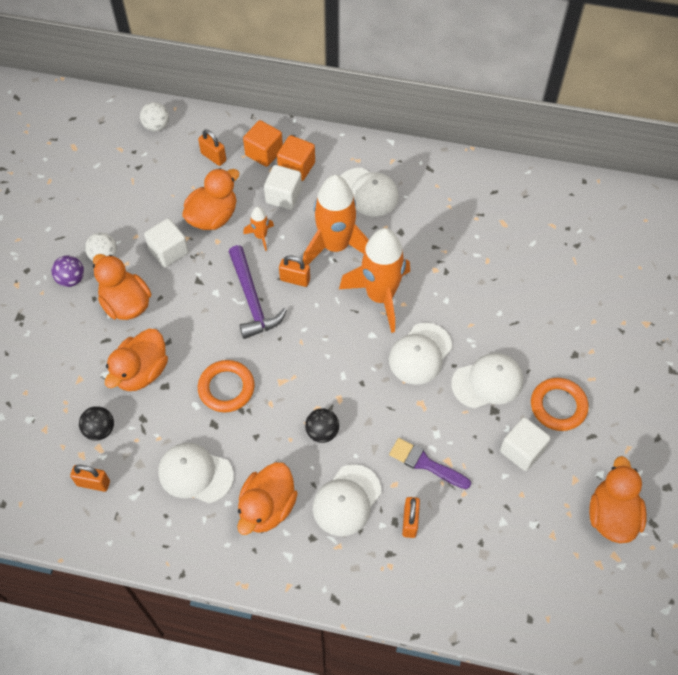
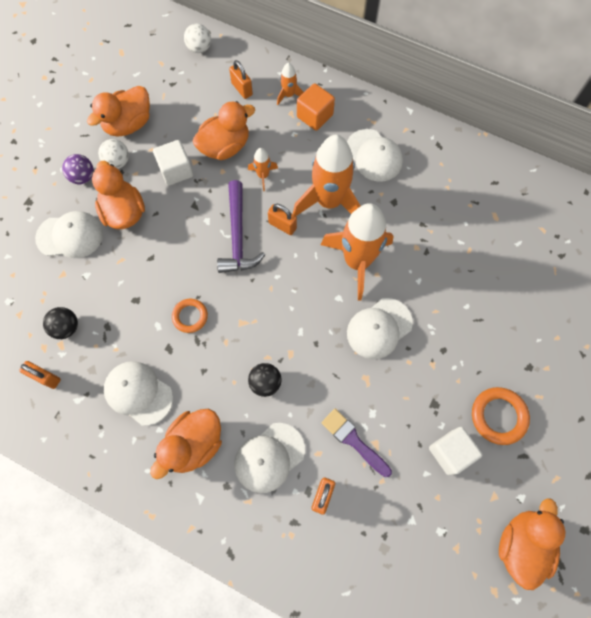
camera: 15 degrees right, 10 degrees up
orange duck [105,329,168,391] -> orange duck moved to [87,86,150,137]
orange ring [198,360,255,412] -> orange ring [172,299,208,333], size x0.67
orange cube [243,120,283,167] -> orange rocket [277,63,304,105]
white cube [264,165,302,210] -> none
white cap [451,353,523,409] -> white cap moved to [35,211,103,258]

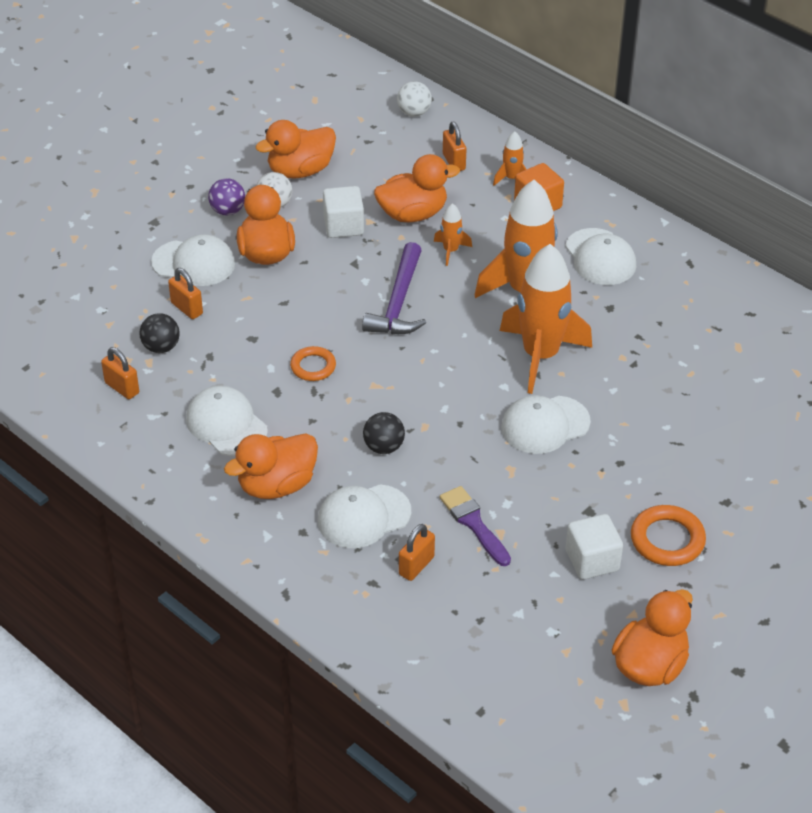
camera: 15 degrees right, 25 degrees down
orange padlock [268,204,297,235] -> orange padlock moved to [168,268,203,319]

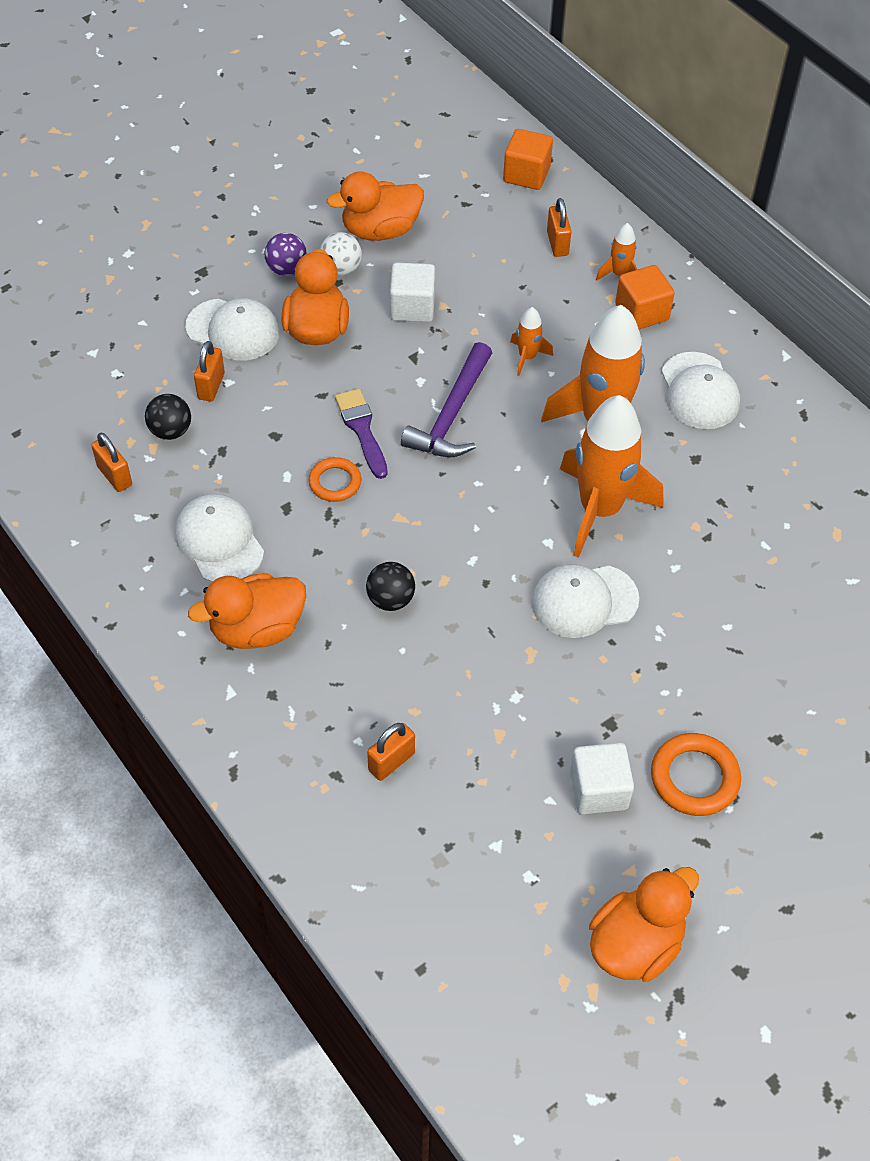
camera: 10 degrees right, 10 degrees up
orange padlock [168,268,203,319] -> orange padlock turned 45 degrees clockwise [194,341,225,402]
white cap [318,484,411,548] -> none
orange duck [374,154,460,223] -> none
white ball [397,81,432,117] -> orange cube [503,129,553,190]
purple brush [440,486,511,566] -> purple brush moved to [335,389,388,479]

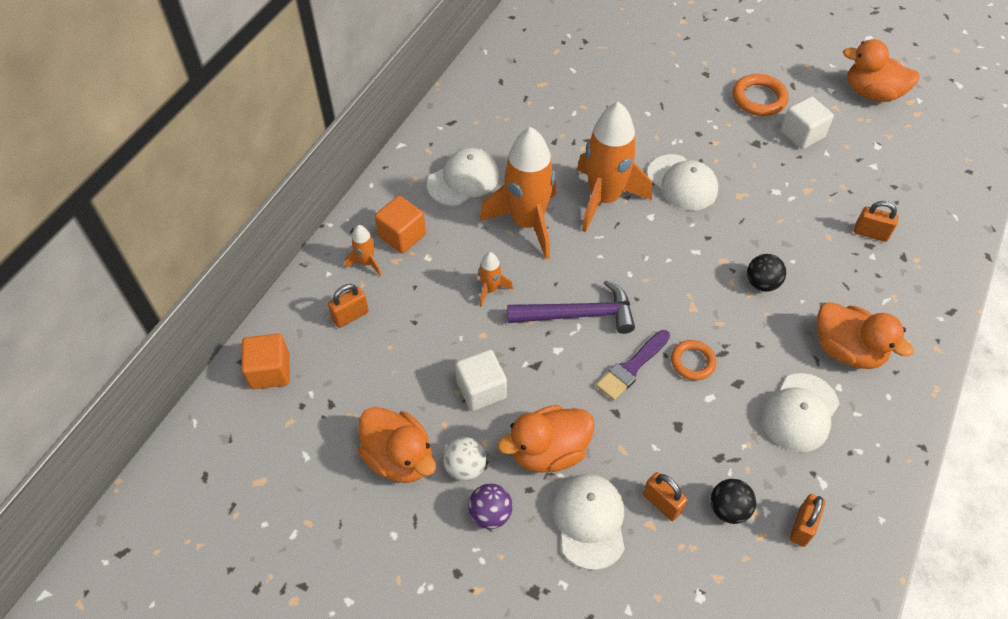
camera: 115 degrees left, 0 degrees up
orange padlock [194,341,225,402] -> orange padlock turned 60 degrees clockwise [643,472,688,521]

